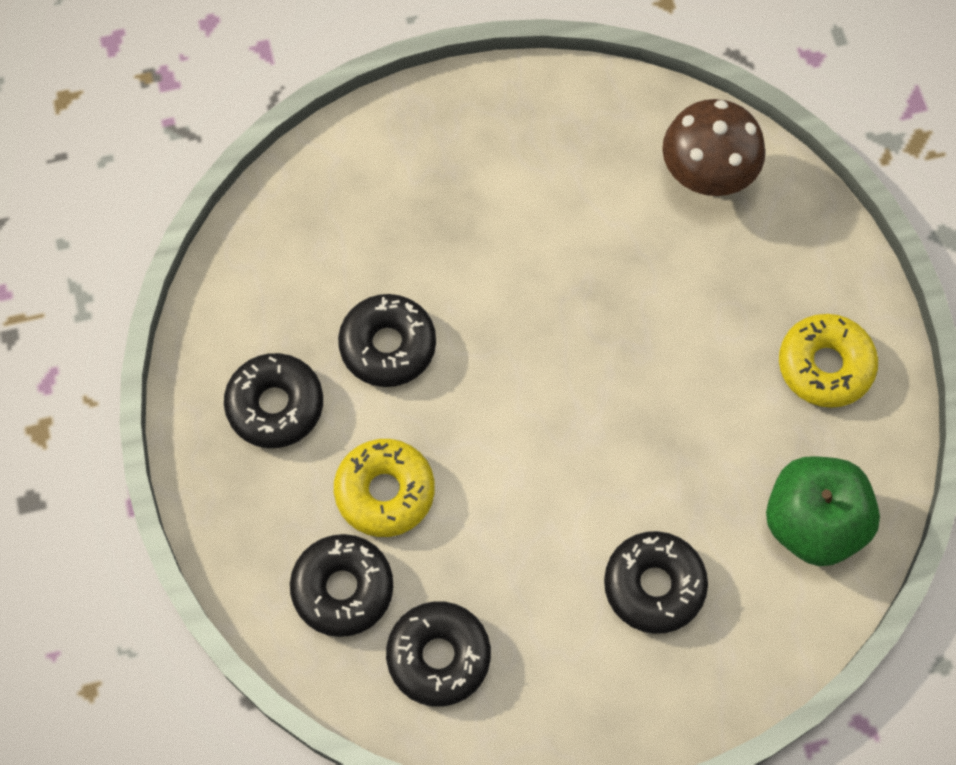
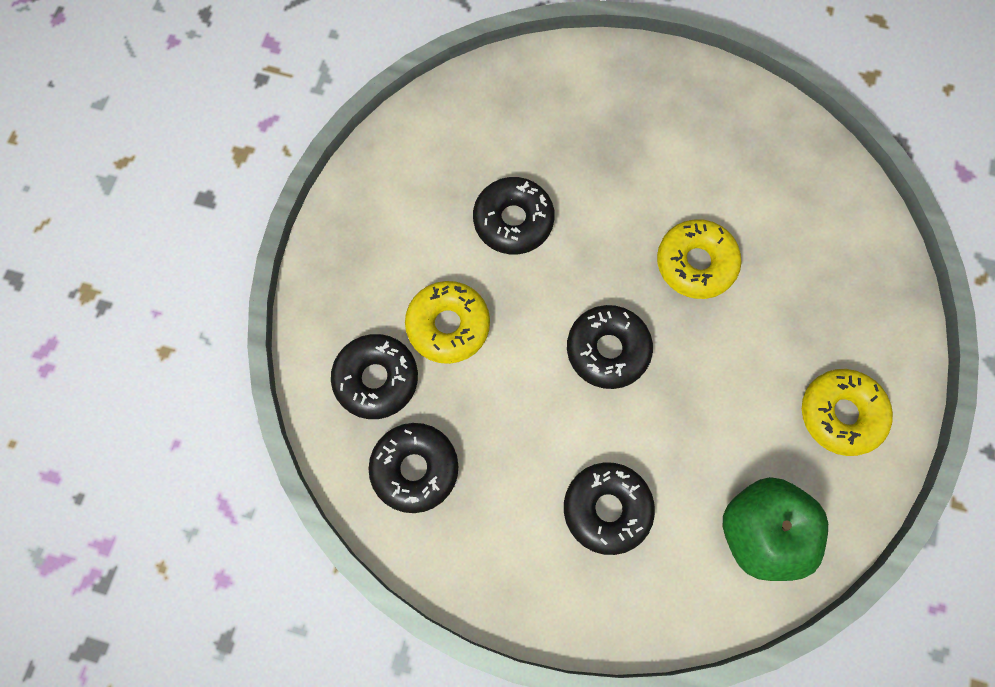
camera: 30 degrees right, 5 degrees up
black donut [224,353,323,448] -> black donut moved to [567,305,653,389]
brown mushroom [662,99,765,196] -> none
none -> yellow donut [657,219,742,299]

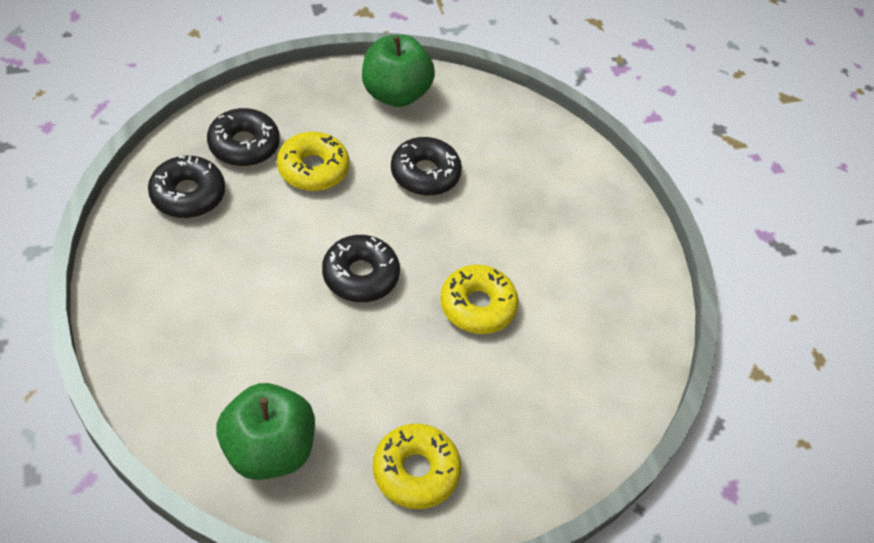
camera: 50 degrees right, 20 degrees down
black donut [564,462,655,555] -> none
none -> green apple [362,35,435,107]

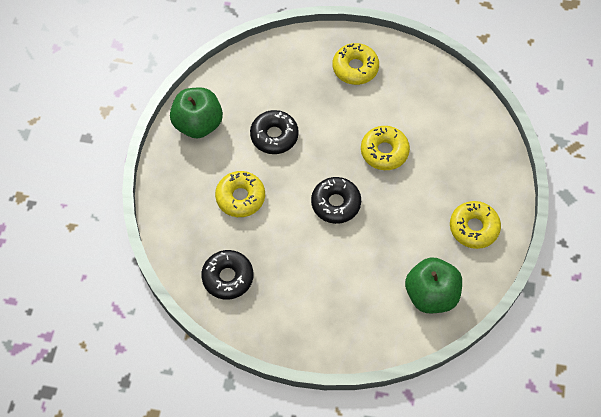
camera: 55 degrees left, 10 degrees up
black donut [207,108,280,166] -> none
none -> yellow donut [333,43,379,85]

